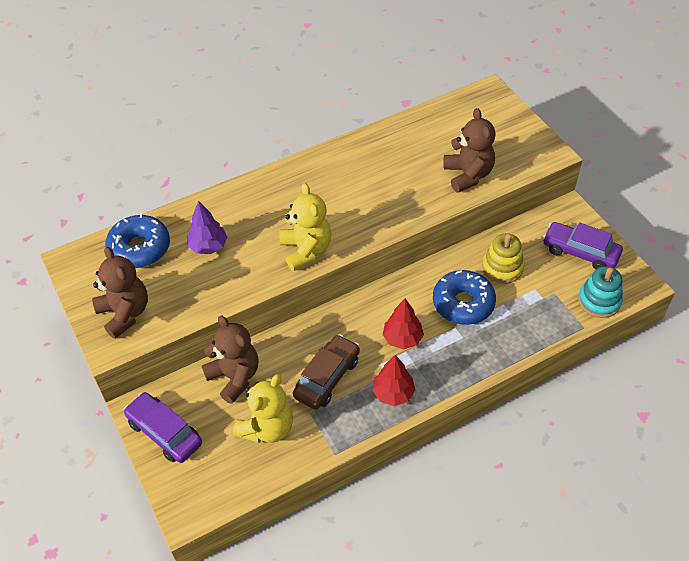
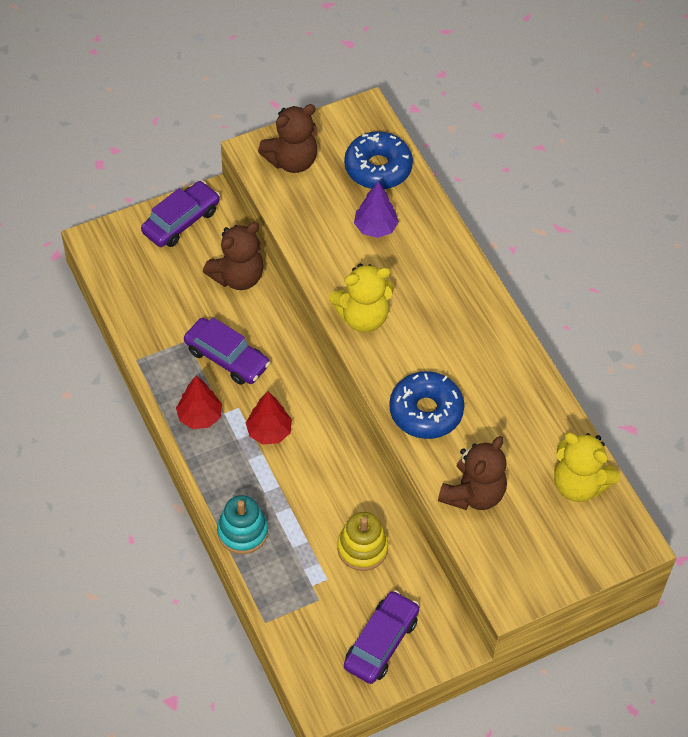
camera: 90 degrees right, 5 degrees up
yellow teddy bear [233,374,293,443] -> yellow teddy bear moved to [554,433,620,502]
brown car [293,334,360,410] -> purple car [184,317,270,385]
blue donut [433,270,496,325] -> blue donut moved to [389,371,464,439]
brown teddy bear [443,108,495,193] -> brown teddy bear turned 45 degrees counterclockwise [438,436,507,510]
turquoise stacking toy [578,266,623,318] -> turquoise stacking toy moved to [217,495,268,554]

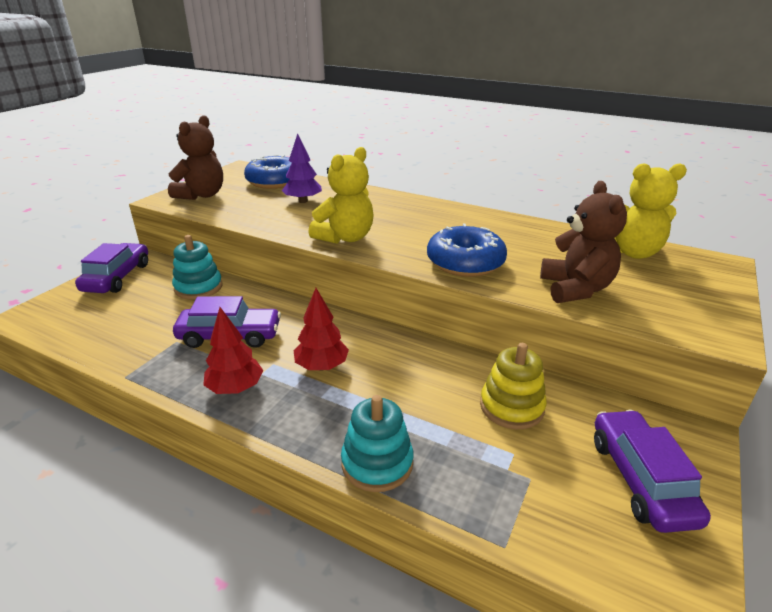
camera: 35 degrees left, 25 degrees down
brown teddy bear [203,222,264,290] -> turquoise stacking toy [172,235,222,299]

